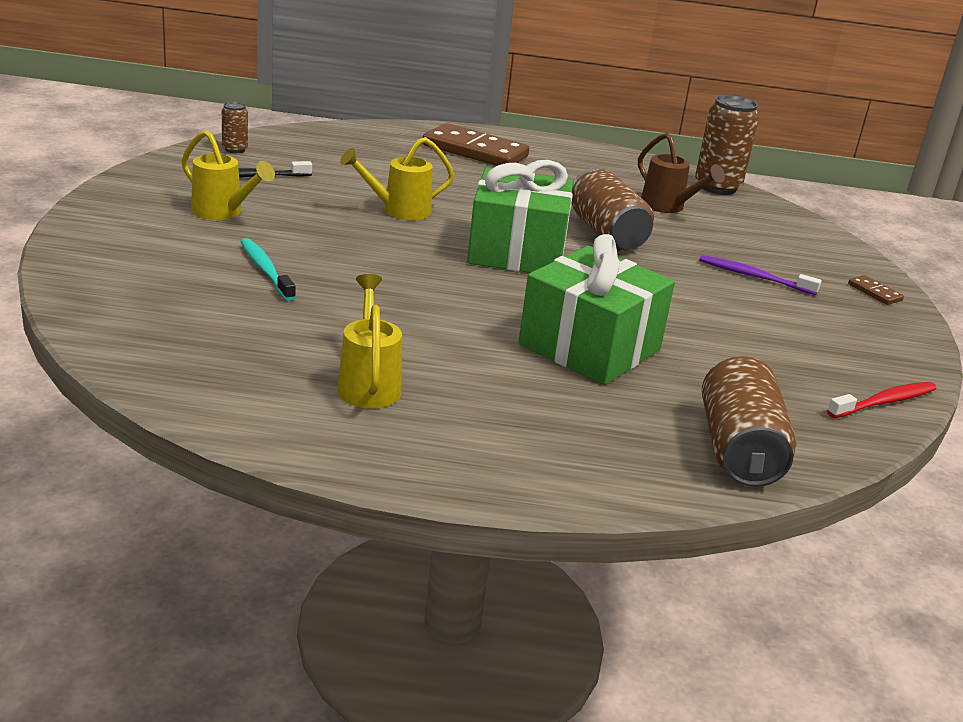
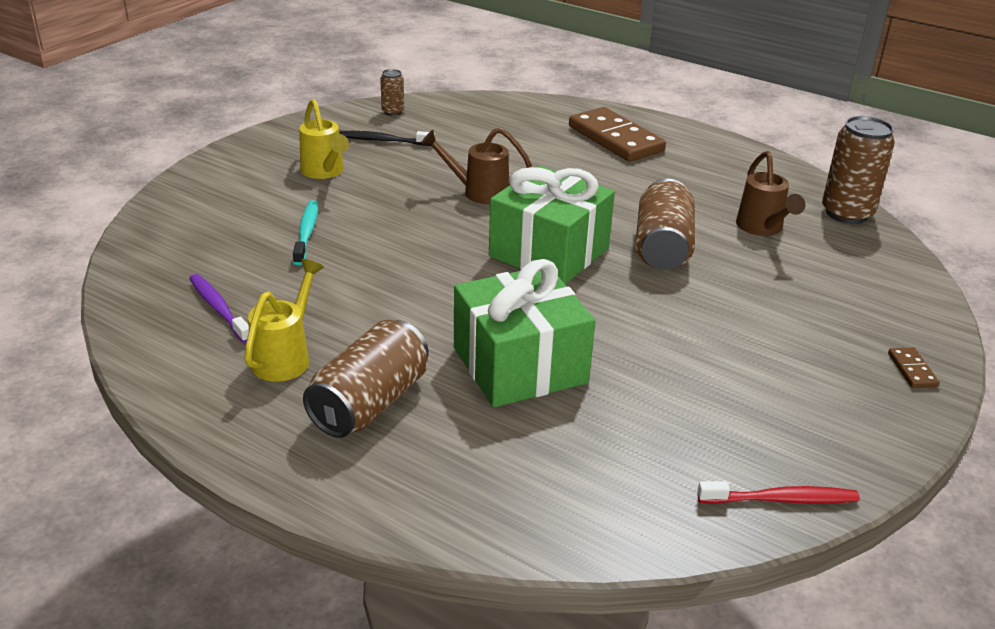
camera: 30 degrees right, 5 degrees up
yellow watering can [340,137,454,220] -> brown watering can [421,128,532,204]
purple toothbrush [699,255,822,295] -> purple toothbrush moved to [189,274,249,343]
brown can [702,356,796,487] -> brown can moved to [303,320,429,438]

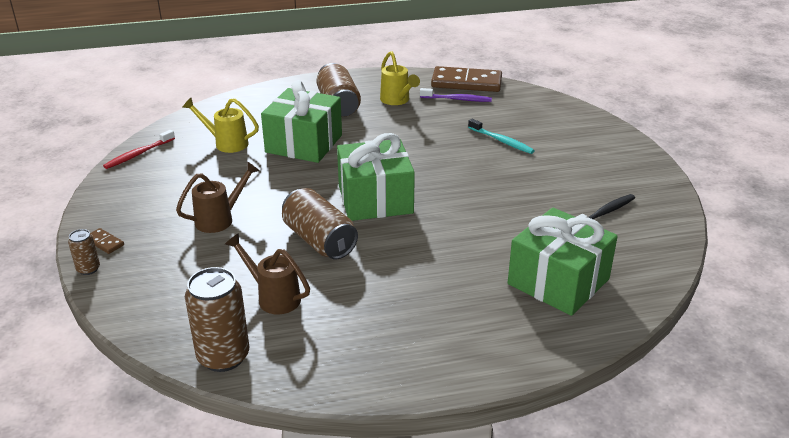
camera: 135 degrees right, 0 degrees up
yellow watering can [299,99,349,179] -> yellow watering can moved to [182,98,259,153]
brown can [380,69,404,116] -> brown can moved to [68,229,100,275]
brown watering can [421,128,532,204] -> brown watering can moved to [176,161,260,233]
brown domino [569,107,666,162] -> brown domino moved to [431,66,502,92]
none -> green gift [508,208,618,316]

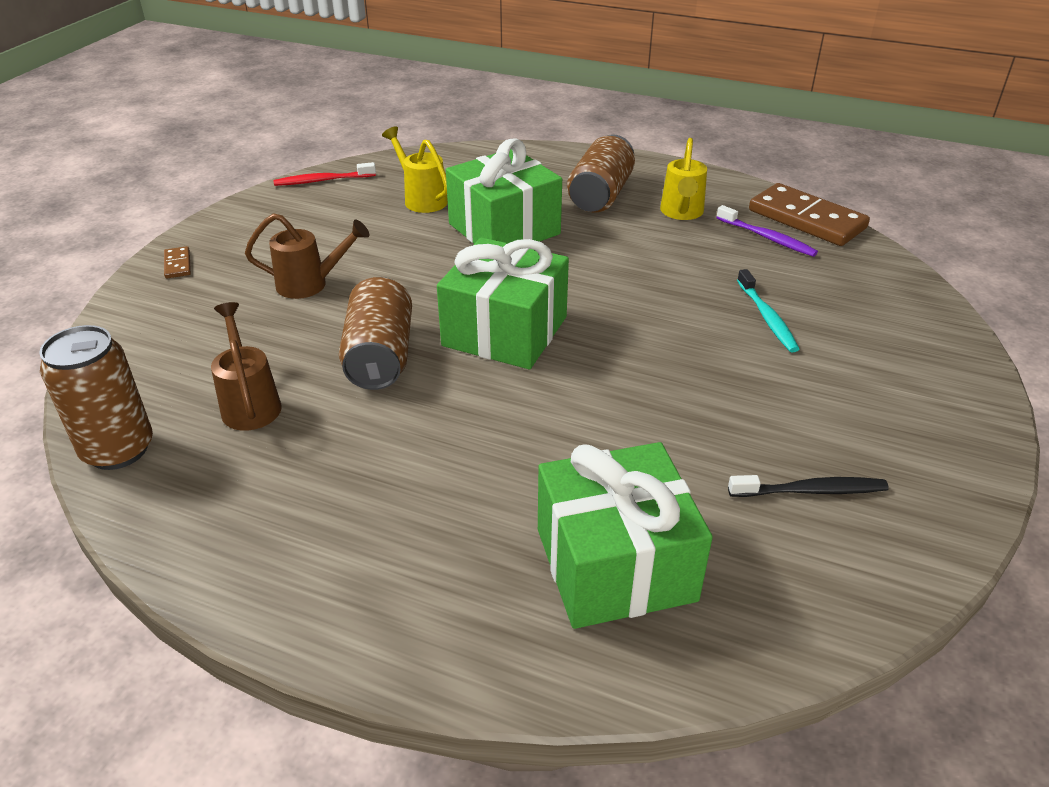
camera: 35 degrees right, 5 degrees up
brown can [68,229,100,275] -> none

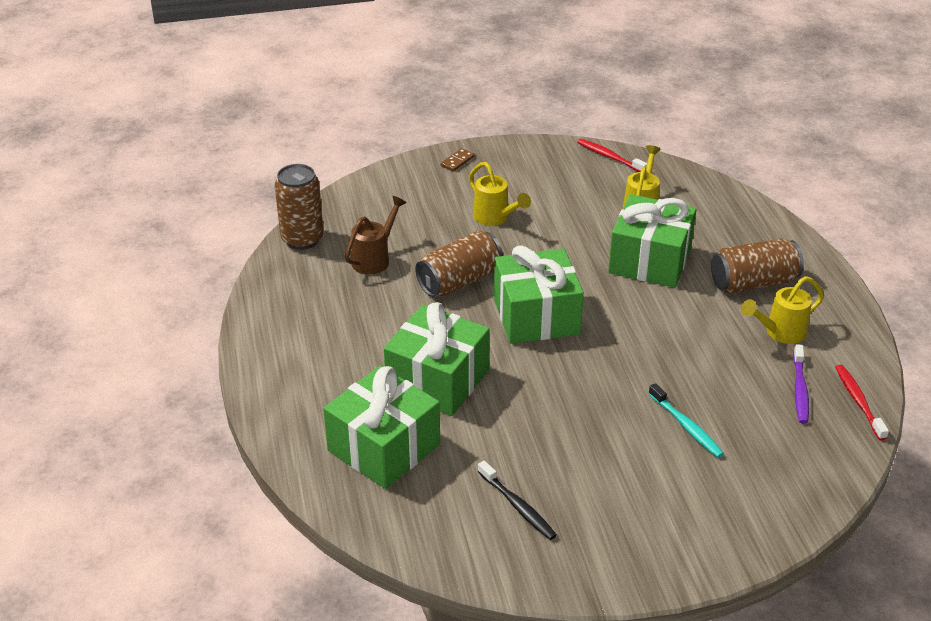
camera: 55 degrees right, 0 degrees up
brown watering can [245,213,370,299] -> yellow watering can [469,162,531,226]
turquoise toothbrush [737,269,799,352] -> turquoise toothbrush turned 75 degrees counterclockwise [648,383,724,458]
brown domino [749,183,870,246] -> red toothbrush [835,365,889,441]
none -> green gift [384,302,490,416]

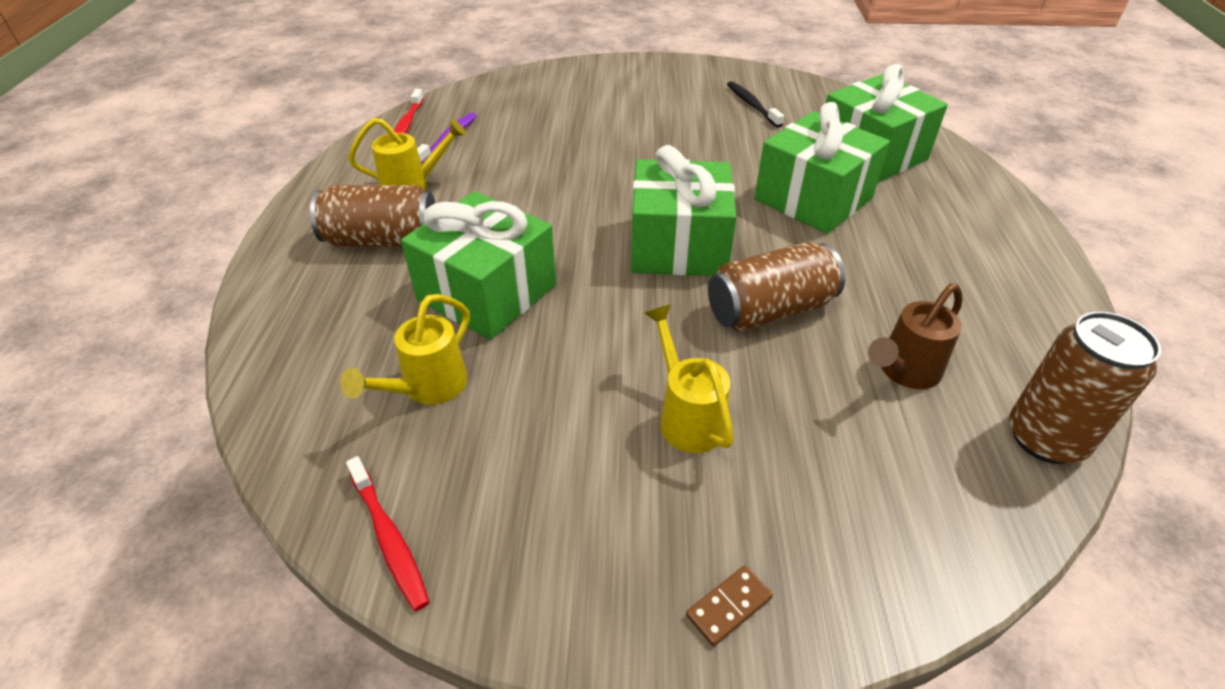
camera: 165 degrees left, 5 degrees up
turquoise toothbrush [648,383,724,458] -> none

